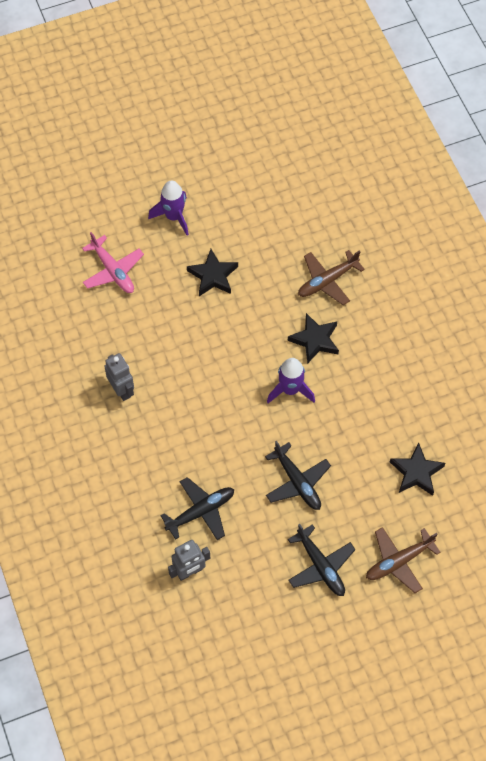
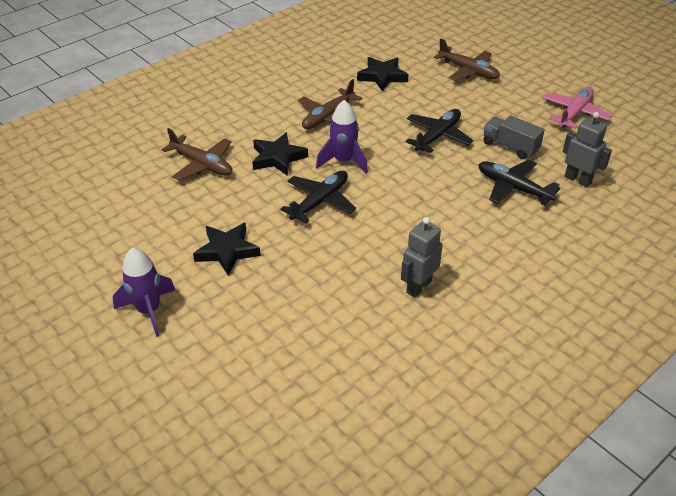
camera: 110 degrees left, 20 degrees down
pink plane [82,232,144,293] -> pink plane moved to [542,87,612,129]
black plane [288,524,356,596] -> black plane moved to [280,171,356,223]
none -> brown plane [298,79,363,129]
none -> grey truck [483,115,545,159]

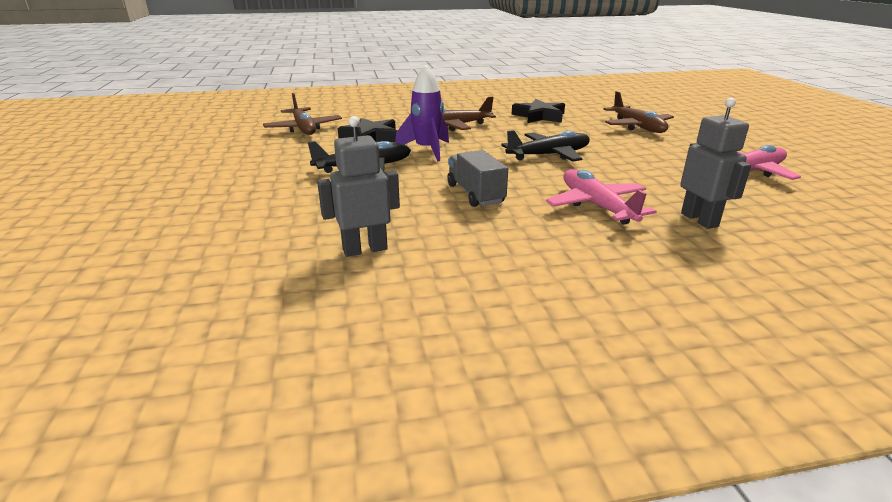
camera: 30 degrees right, 15 degrees down
purple rocket [113,247,175,337] -> none
black star [193,222,261,276] -> none
black plane [478,160,560,206] -> pink plane [546,169,657,225]
grey truck [483,115,545,159] -> grey truck moved to [447,150,508,207]

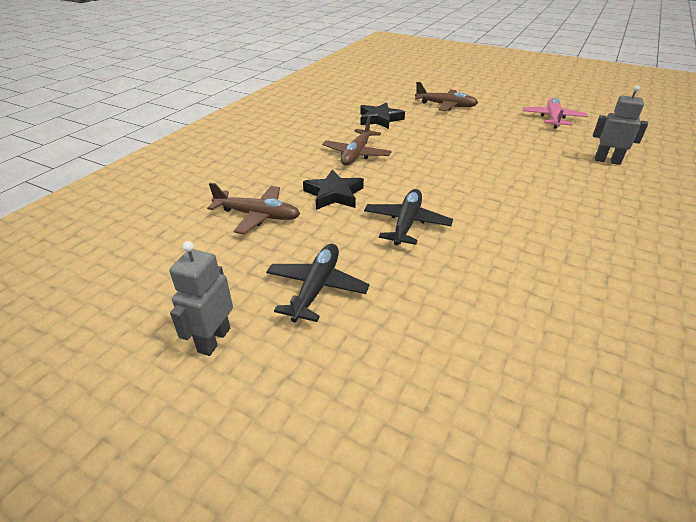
camera: 50 degrees left, 10 degrees up
grey robot [317,116,400,257] -> grey robot moved to [169,241,233,356]
purple rocket [395,65,449,162] -> none
grey truck [447,150,508,207] -> none
black plane [501,130,590,162] -> black plane moved to [266,244,370,322]
pink plane [546,169,657,225] -> none

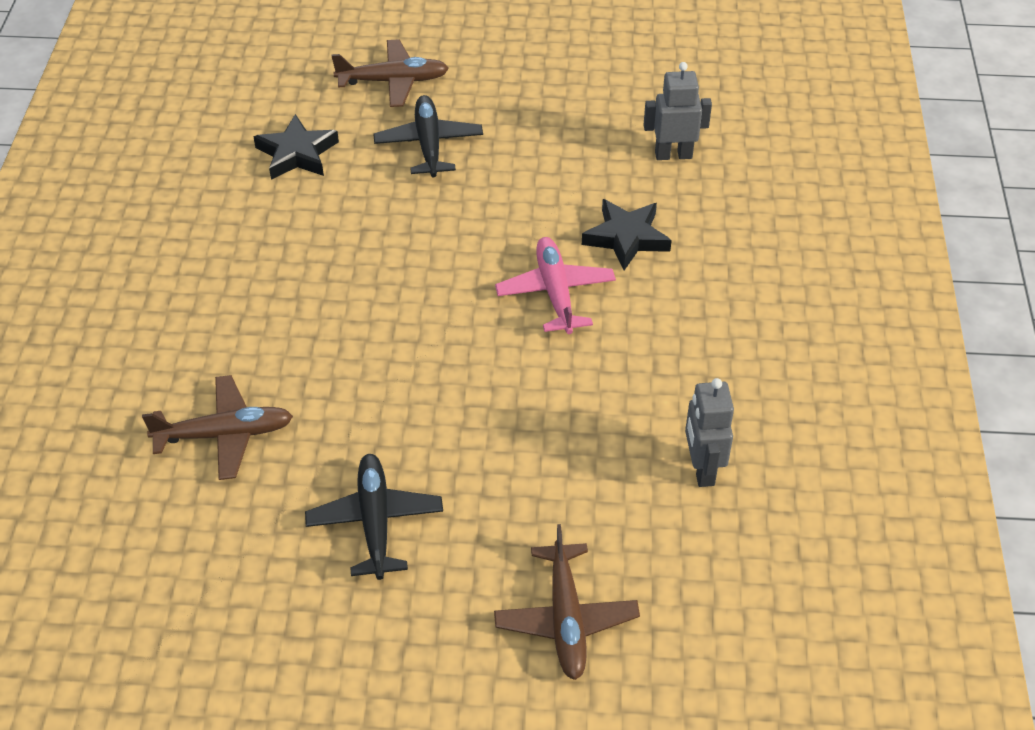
camera: 25 degrees left, 10 degrees up
grey robot [169,241,233,356] -> grey robot moved to [685,378,734,487]
black star [303,169,364,210] -> black star moved to [582,199,672,270]
brown plane [322,116,392,165] -> brown plane moved to [494,524,640,680]
black plane [364,189,453,245] -> black plane moved to [373,95,483,177]
pink plane [523,98,588,129] -> pink plane moved to [495,237,616,334]

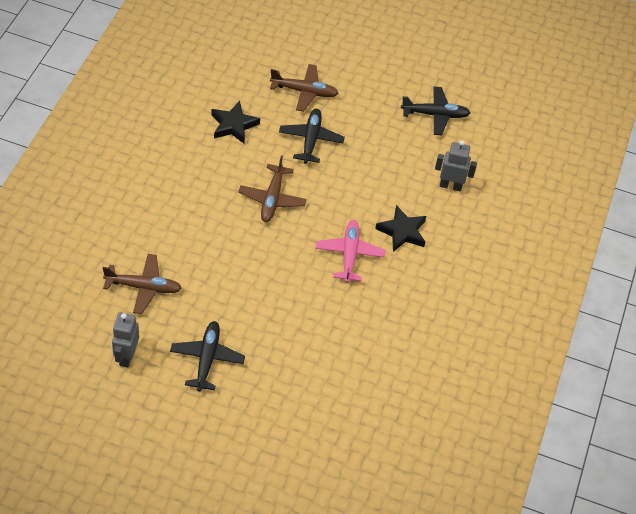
camera: 10 degrees right, 5 degrees up
brown plane [494,524,640,680] -> brown plane moved to [239,155,307,222]
grey robot [685,378,734,487] -> grey robot moved to [112,312,139,368]
none -> black plane [401,86,471,136]

